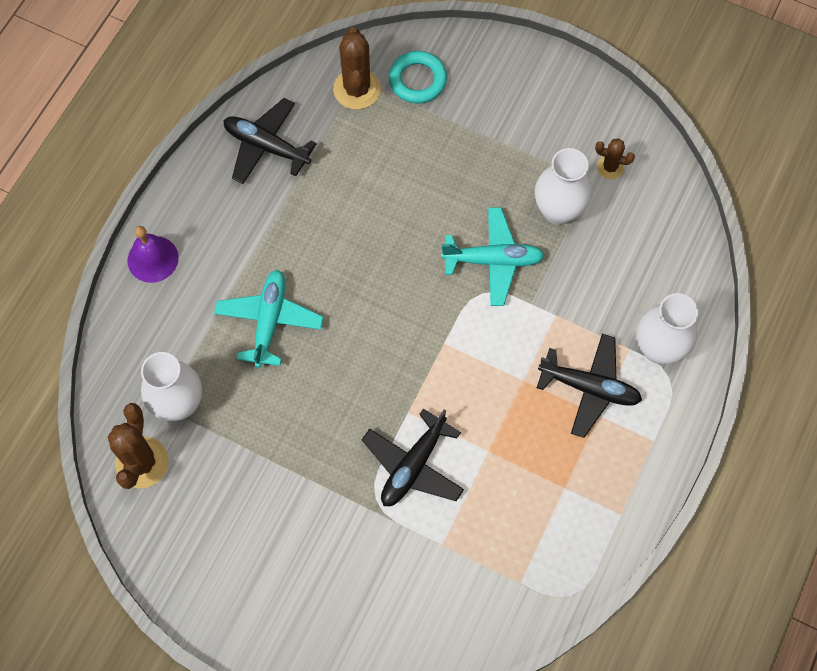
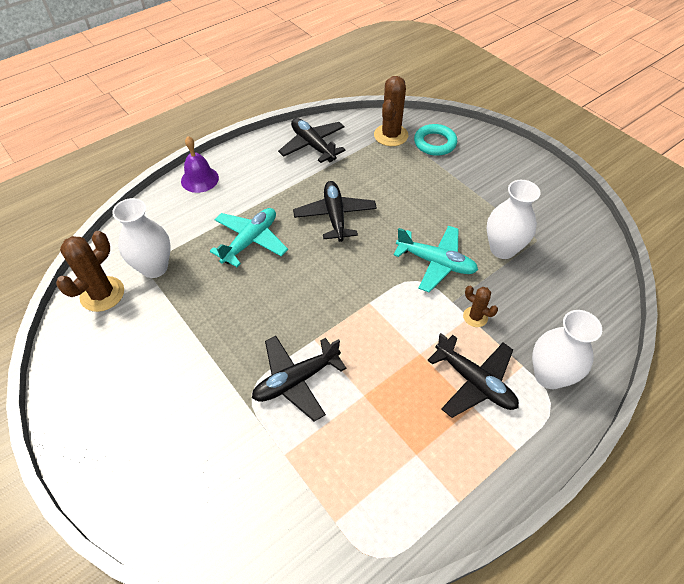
camera: 25 degrees right, 15 degrees down
brown cactus [595,138,635,179] -> brown cactus moved to [463,286,498,327]
none -> black plane [293,181,377,242]

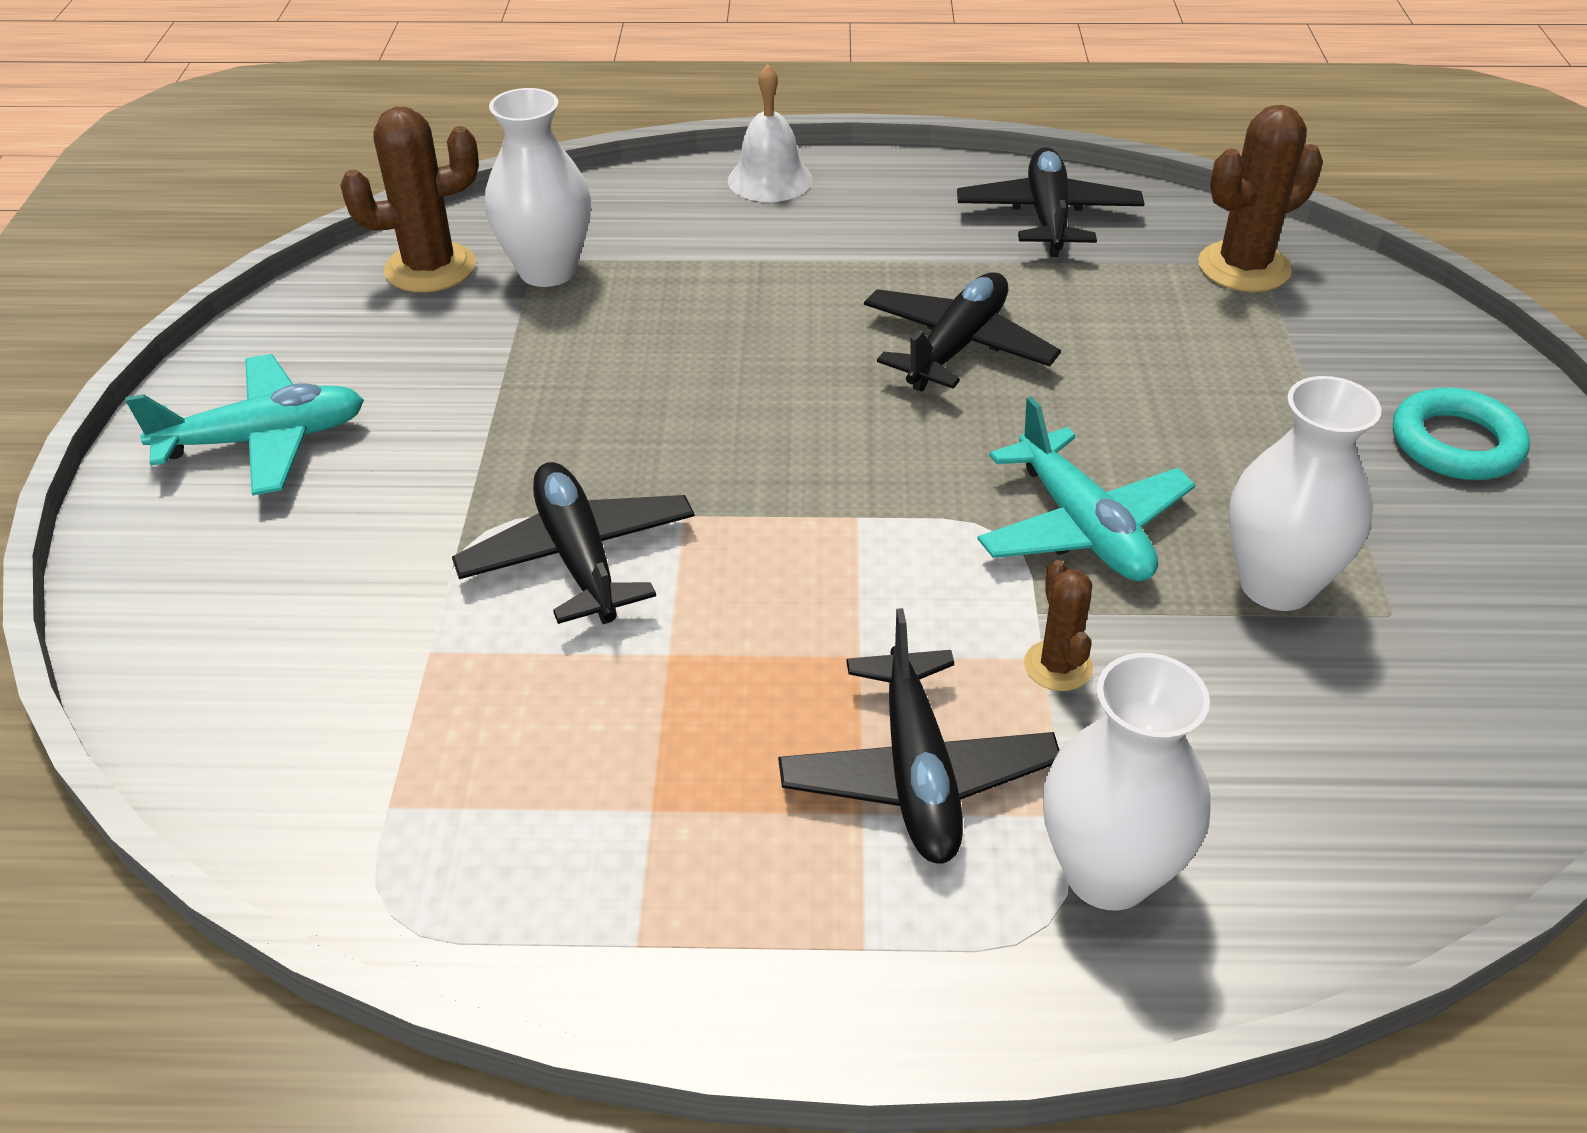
camera: 40 degrees right, 10 degrees down
purple bell [181,136,219,193] -> white bell [728,64,813,202]
turquoise plane [210,208,288,267] -> turquoise plane moved to [125,354,364,496]
black plane [252,336,347,421] -> black plane turned 60 degrees clockwise [452,462,695,624]
turquoise ring [414,124,457,156] -> turquoise ring moved to [1393,387,1530,480]

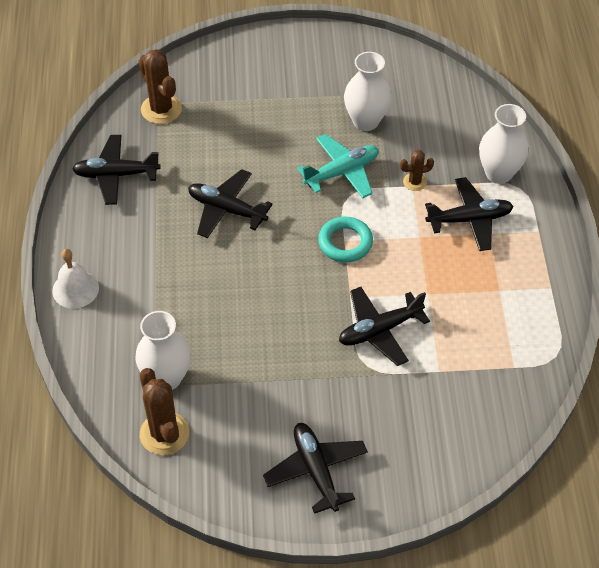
camera: 95 degrees left, 10 degrees up
turquoise plane [125,354,364,496] -> black plane [263,423,368,514]
turquoise ring [1393,387,1530,480] -> turquoise ring moved to [318,217,373,262]

